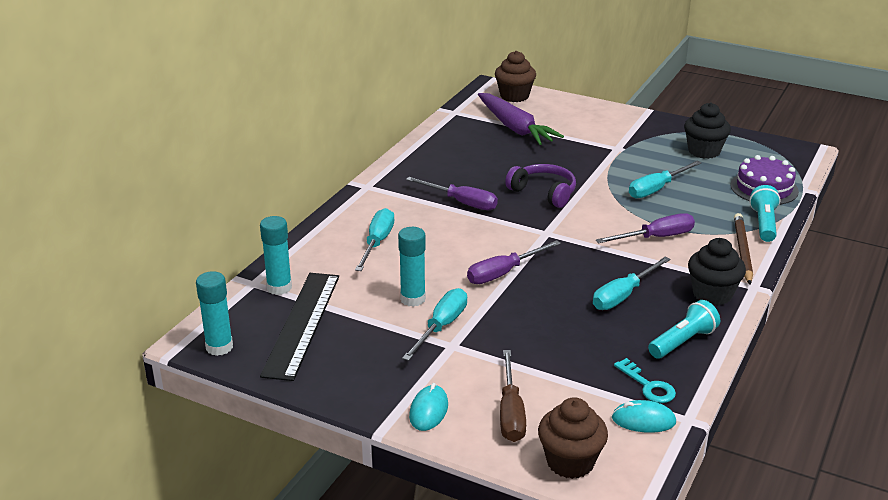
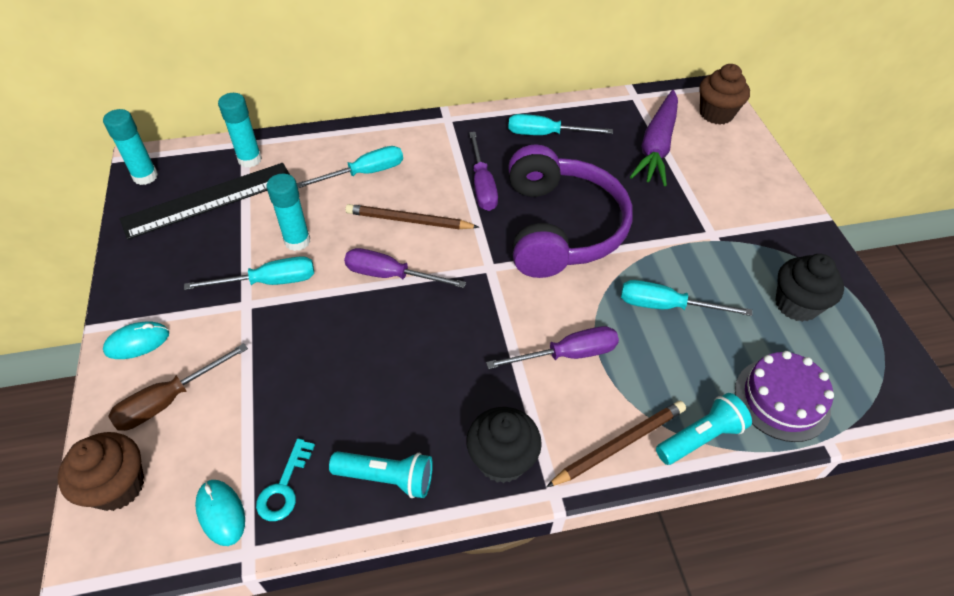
camera: 50 degrees right, 20 degrees up
purple headphones [505,164,576,208] -> purple headphones [508,144,633,278], size x1.83
turquoise screwdriver [593,256,671,310] -> turquoise screwdriver moved to [508,114,613,135]
purple screwdriver [596,213,695,243] -> purple screwdriver turned 45 degrees counterclockwise [486,326,619,369]
none -> brown pencil [345,204,479,230]

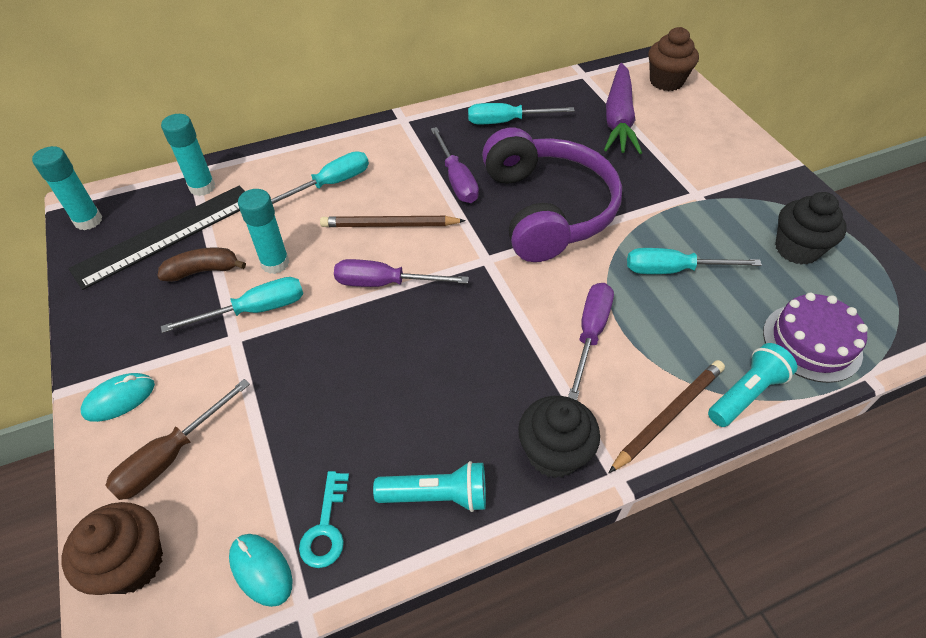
camera: 10 degrees left, 0 degrees up
purple screwdriver [486,326,619,369] -> purple screwdriver turned 45 degrees counterclockwise [568,283,614,400]
none -> brown banana [157,247,246,282]

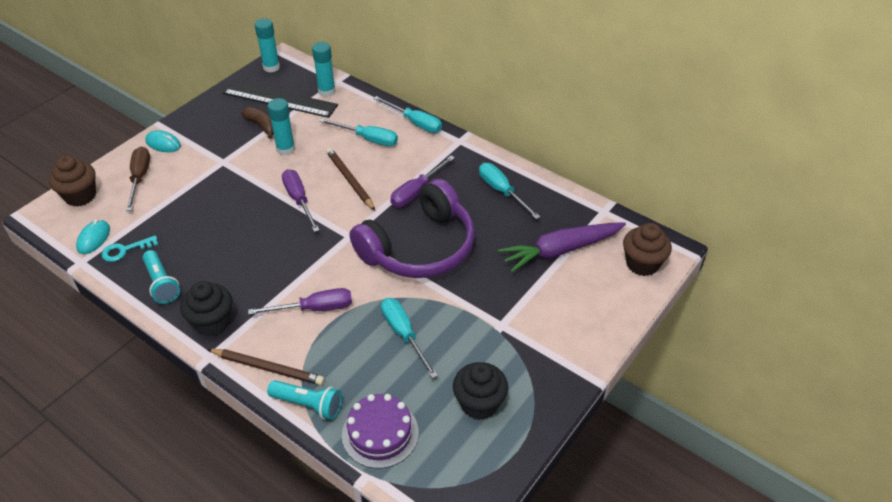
camera: 60 degrees right, 5 degrees down
brown screwdriver [105,379,250,500] -> brown screwdriver turned 75 degrees clockwise [126,147,150,211]
turquoise screwdriver [161,277,303,333] -> turquoise screwdriver moved to [373,96,442,133]

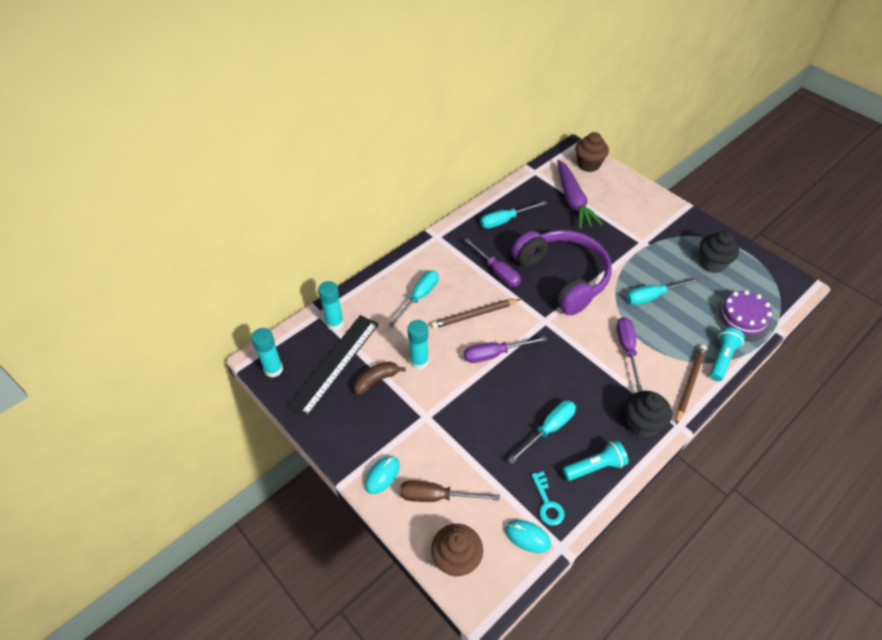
camera: 80 degrees left, 5 degrees up
turquoise screwdriver [373,96,442,133] -> turquoise screwdriver moved to [508,400,576,464]

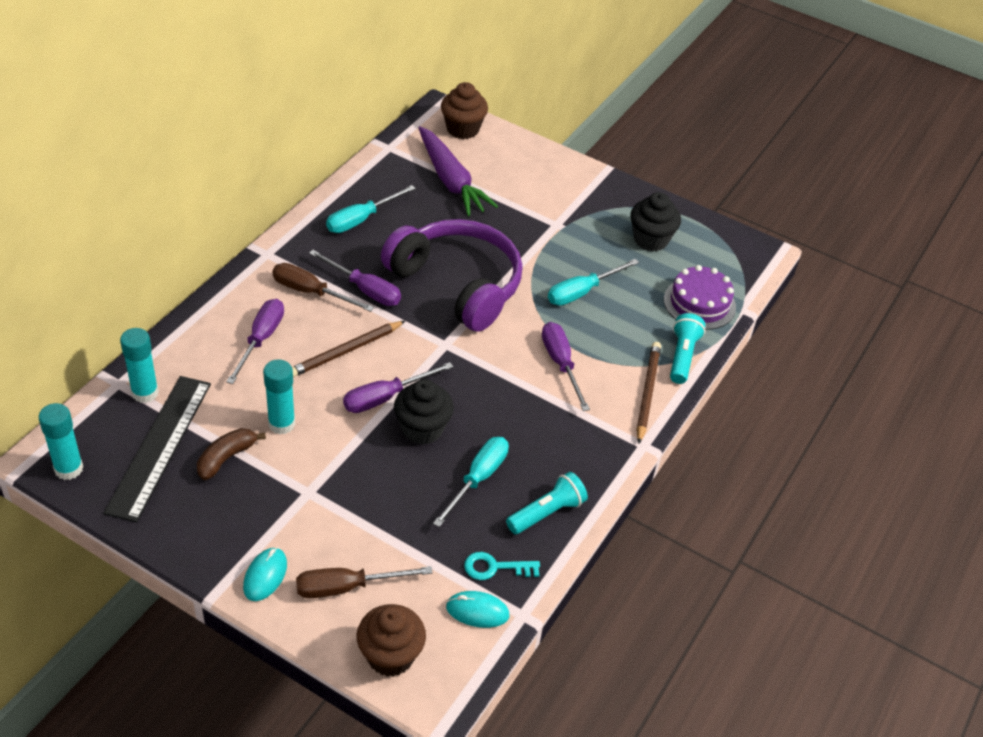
camera: 20 degrees left, 5 degrees down
turquoise screwdriver [388,270,439,327] -> purple screwdriver [226,299,284,384]
turquoise key [531,471,565,526] -> turquoise key turned 120 degrees clockwise [464,552,540,580]
black cupcake [626,391,672,437] -> black cupcake moved to [394,379,454,445]
none -> brown screwdriver [273,263,374,312]

